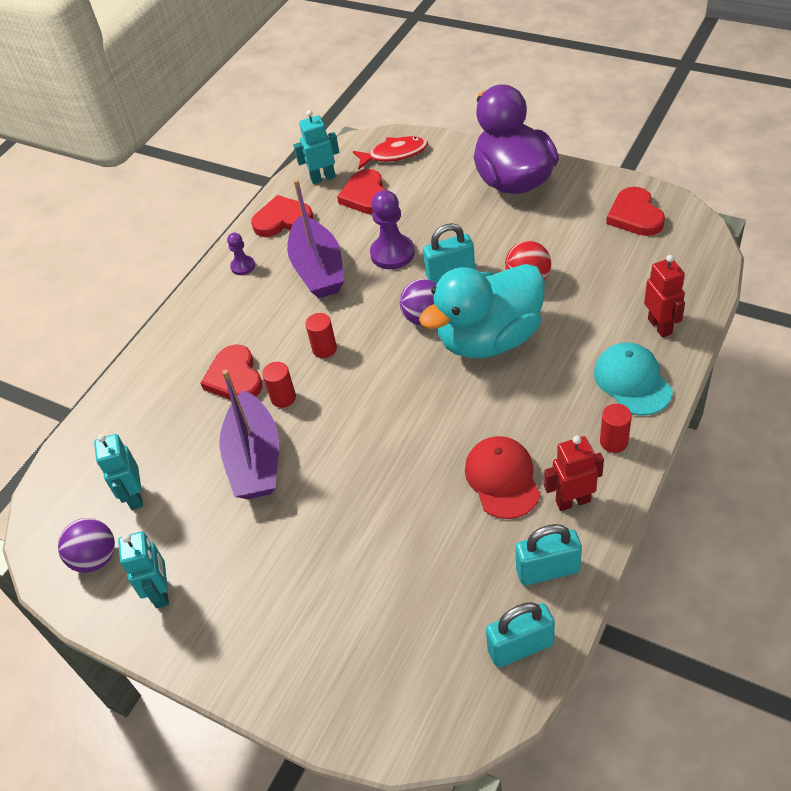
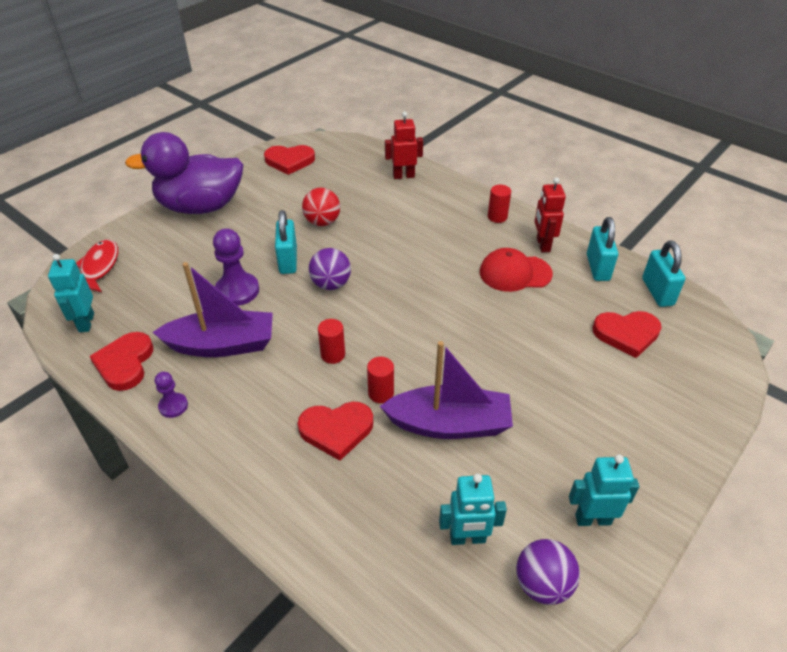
camera: 85 degrees left, 5 degrees down
red heart [337,169,386,214] -> red heart moved to [592,311,662,358]
turquoise duck [419,264,545,358] -> none
turquoise cap [594,342,673,416] -> none

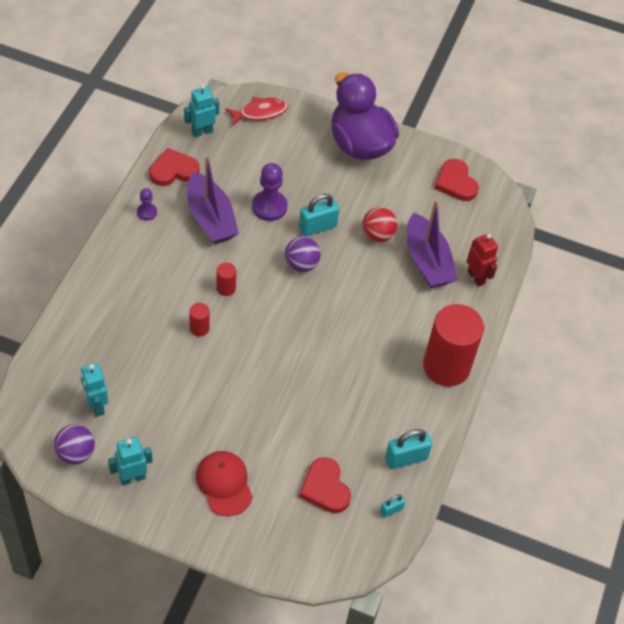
camera: 65 degrees right, 10 degrees up
red heart [298,402,373,461] -> none
purple boat [380,341,513,439] -> purple boat moved to [407,200,457,288]
red cap [480,248,553,292] -> red cap moved to [196,451,253,516]
red cylinder [488,185,511,223] -> red cylinder [423,304,484,387], size x2.41
red robot [534,178,566,252] -> none
turquoise robot [569,454,639,526] -> turquoise robot turned 90 degrees counterclockwise [108,437,153,485]
turquoise padlock [642,241,685,307] -> turquoise padlock [380,495,406,518], size x0.54

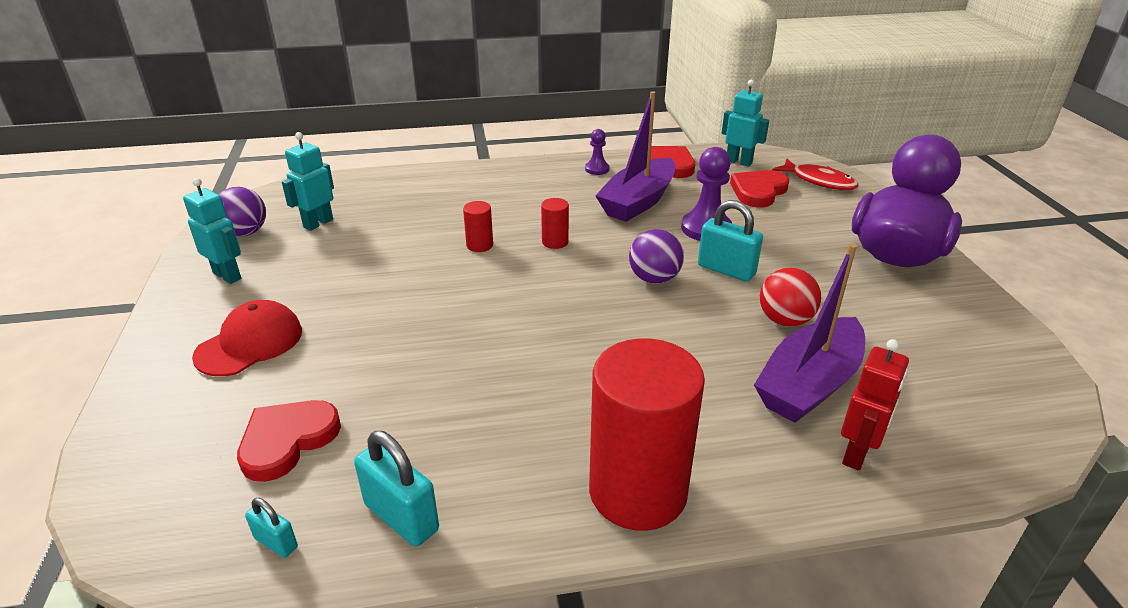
camera: 65 degrees right, 20 degrees down
red heart [434,159,479,201] -> red heart moved to [730,170,789,208]

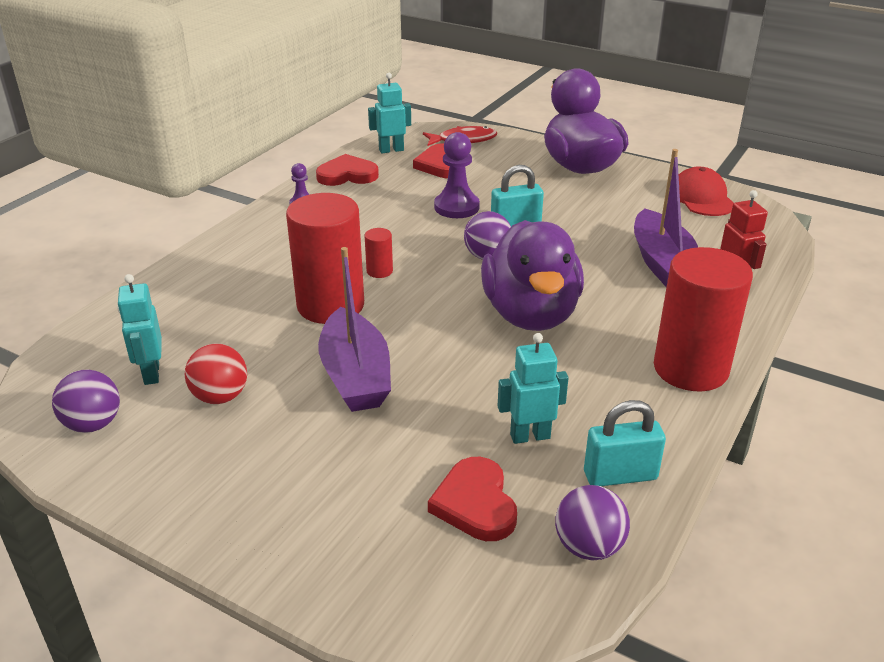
camera: 50 degrees left, 0 degrees up
turquoise robot [183,178,241,284] -> turquoise robot moved to [498,333,568,444]
red cap [192,300,302,376] -> red cap moved to [679,167,734,216]
turquoise padlock [245,498,298,558] -> purple ball [555,485,630,560]
red cylinder [463,201,493,252] -> red cylinder [286,193,364,324], size x2.41
purple boat [595,91,675,222] -> purple boat moved to [318,247,391,412]
red ball [760,268,821,327] -> red ball moved to [185,343,247,404]
none -> purple duck [481,220,584,331]

